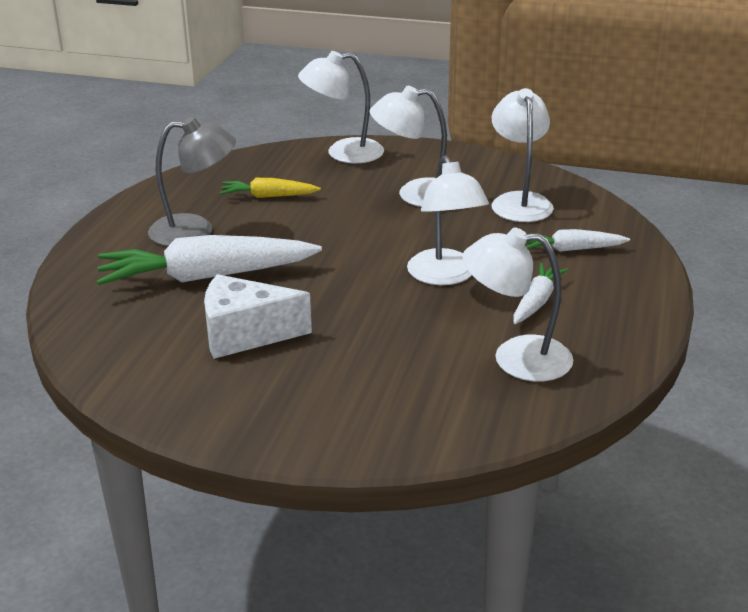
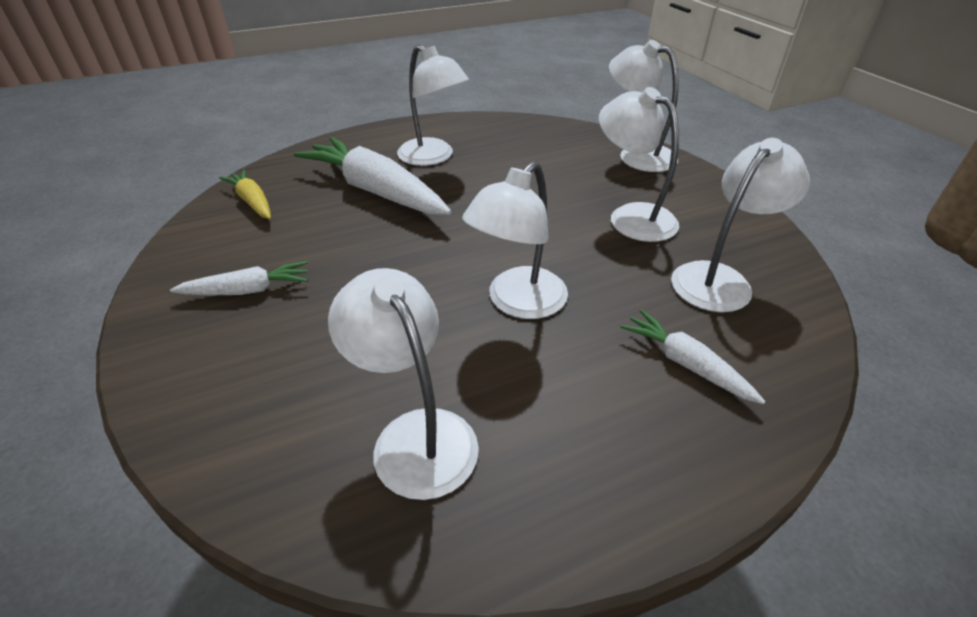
camera: 50 degrees right, 10 degrees up
grey lamp [148,117,236,246] -> white lamp [397,44,469,166]
white cheese [204,274,312,359] -> none
yellow carrot [219,178,321,198] -> yellow carrot moved to [219,170,271,219]
white carrot [513,263,568,324] -> white carrot moved to [170,261,308,295]

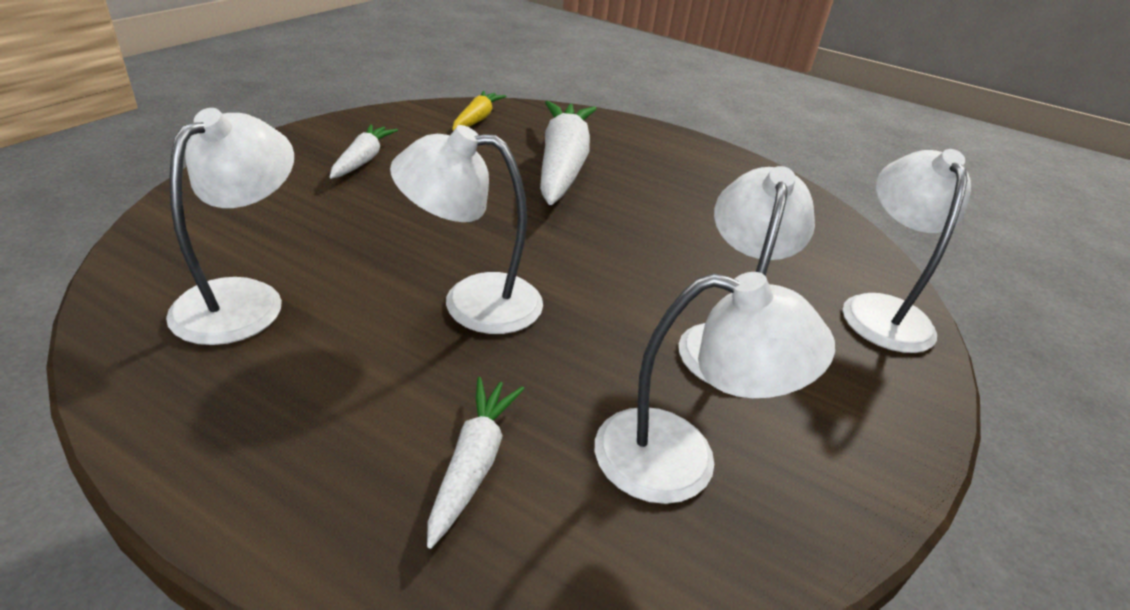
camera: 50 degrees right, 5 degrees down
white carrot [170,261,308,295] -> white carrot turned 120 degrees counterclockwise [330,124,398,179]
white lamp [397,44,469,166] -> none

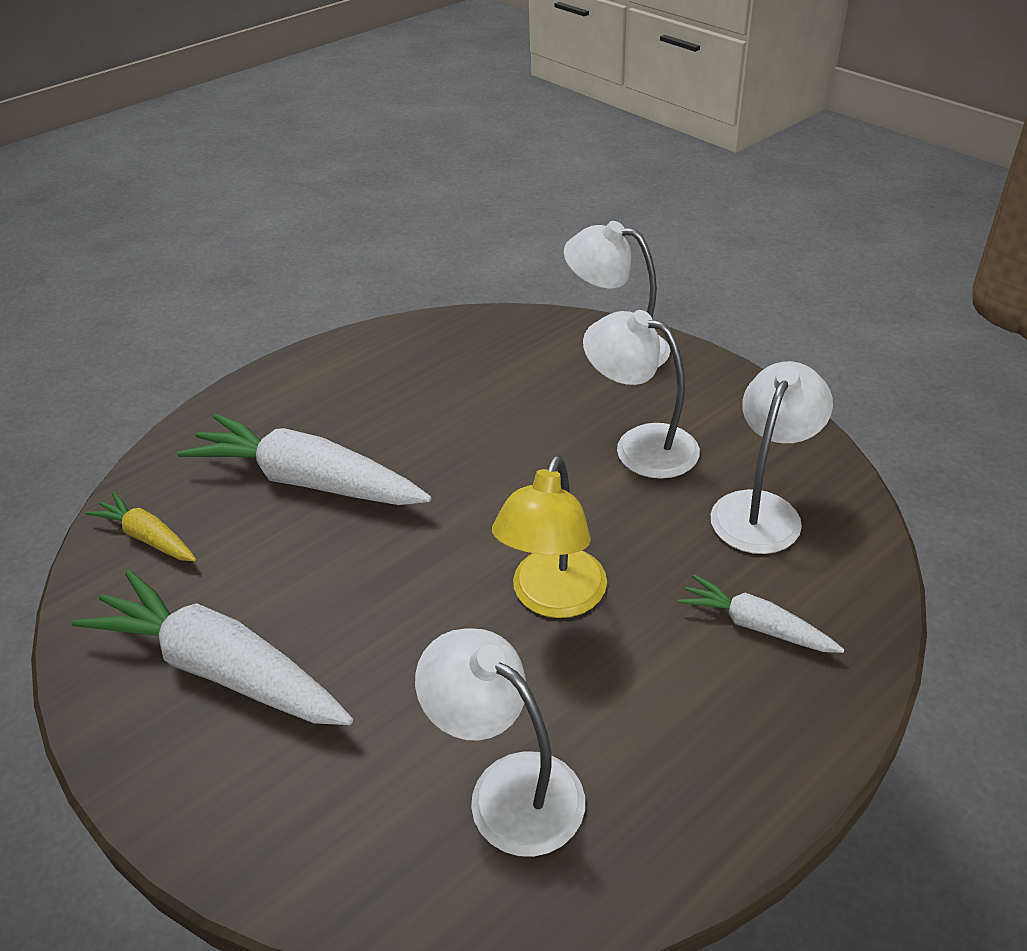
camera: 65 degrees left, 5 degrees up
white carrot [330,124,398,179] -> white carrot [71,570,353,725], size x1.95
white lamp [390,125,543,334] -> yellow lamp [492,455,607,618]

